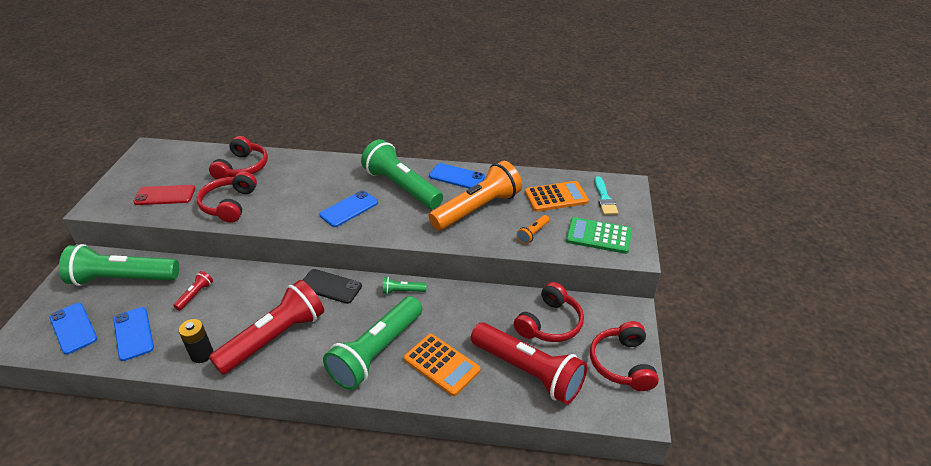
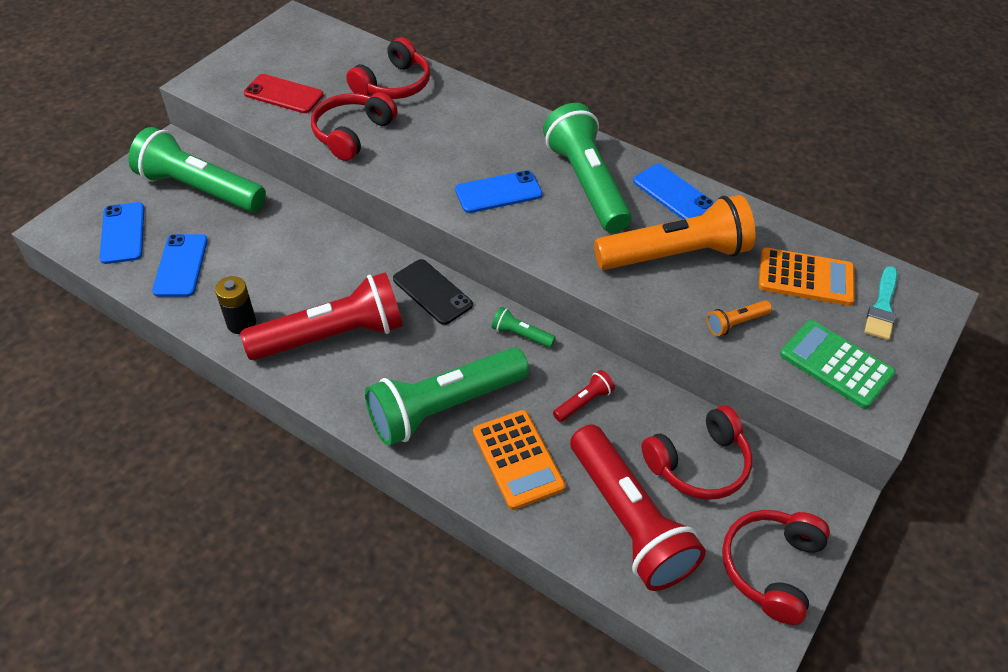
camera: 25 degrees right, 10 degrees up
red flashlight [173,271,213,311] -> red flashlight moved to [553,370,615,422]

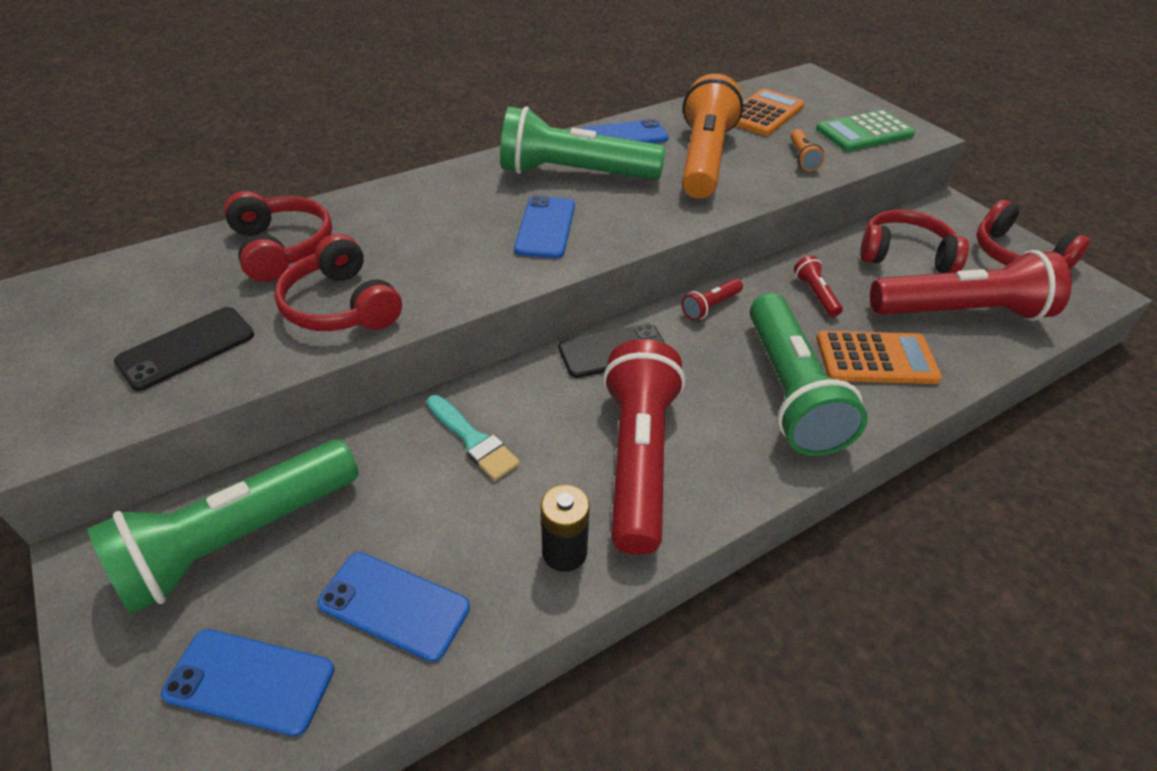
camera: 65 degrees left, 5 degrees down
red phone [244,74,324,113] -> black phone [114,307,254,391]
green flashlight [492,307,556,348] -> red flashlight [682,279,743,320]
red headphones [641,406,752,500] -> red headphones turned 75 degrees counterclockwise [860,209,969,273]
turquoise brush [864,266,897,340] -> turquoise brush moved to [427,395,520,481]

